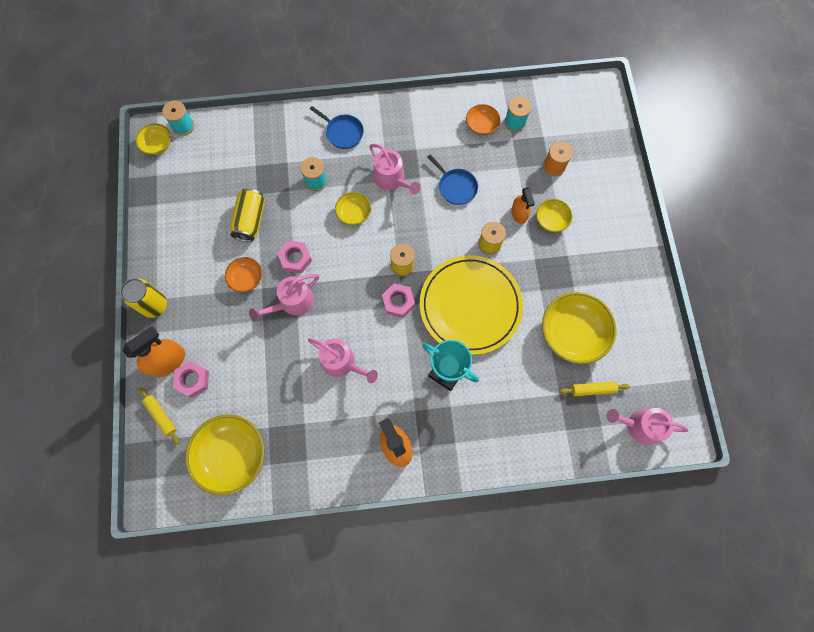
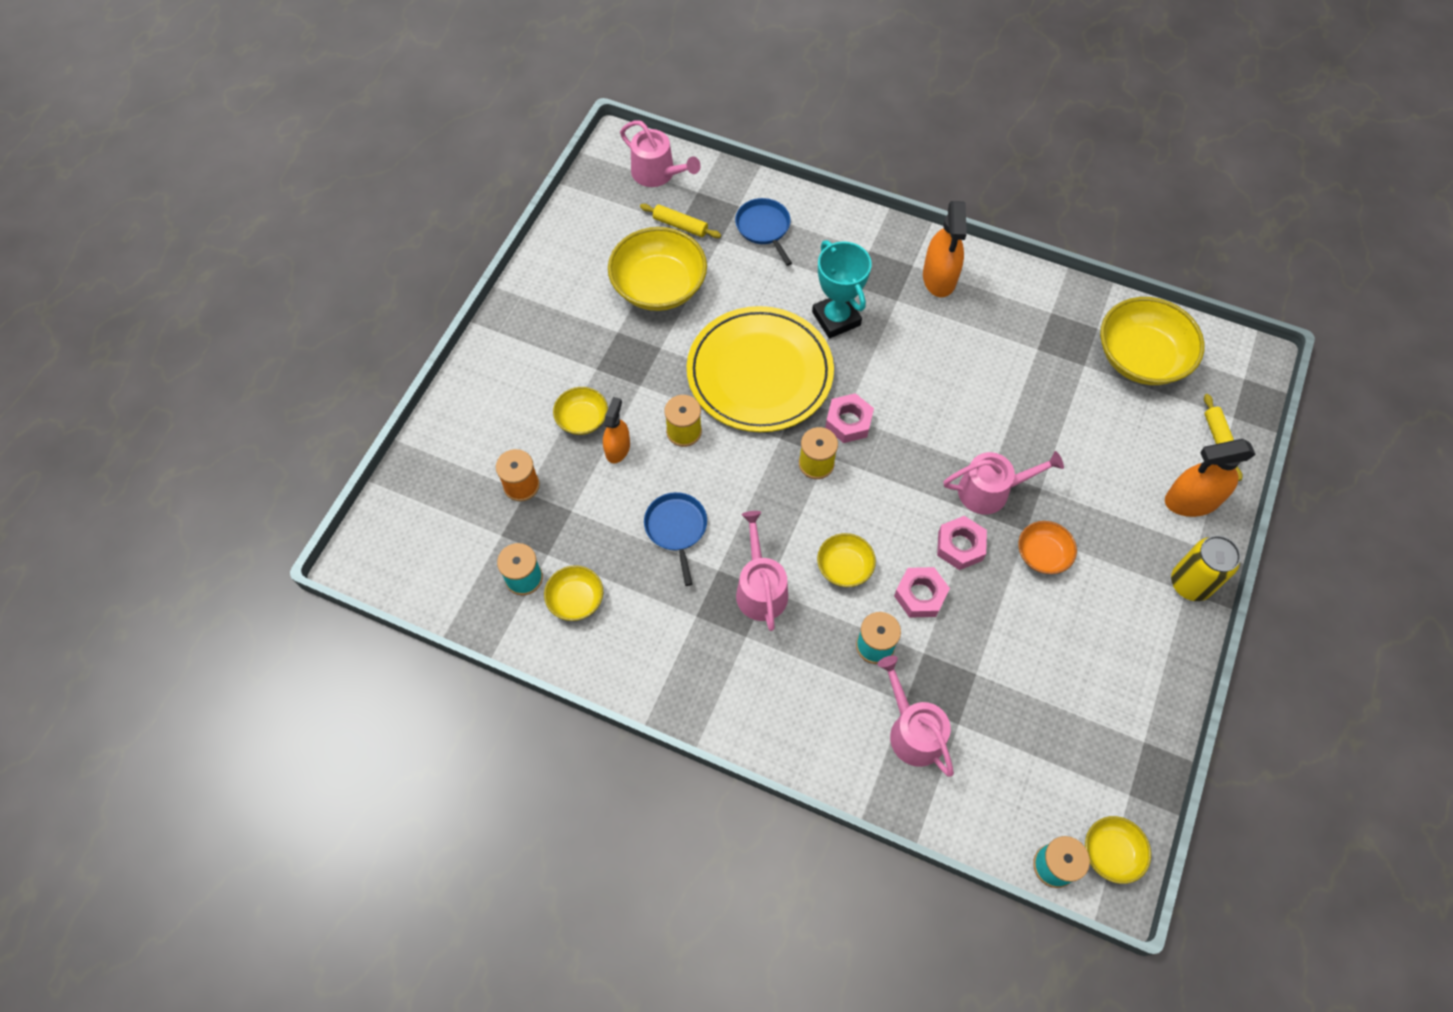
camera: 150 degrees left, 10 degrees down
pink nut [173,361,209,398] -> pink nut moved to [894,567,950,618]
yellow can [230,188,265,242] -> none
pink watering can [308,338,378,383] -> pink watering can moved to [878,656,954,777]
blue pan [310,106,364,149] -> blue pan moved to [735,198,792,266]
orange bowl [466,104,500,135] -> yellow bowl [544,565,603,621]

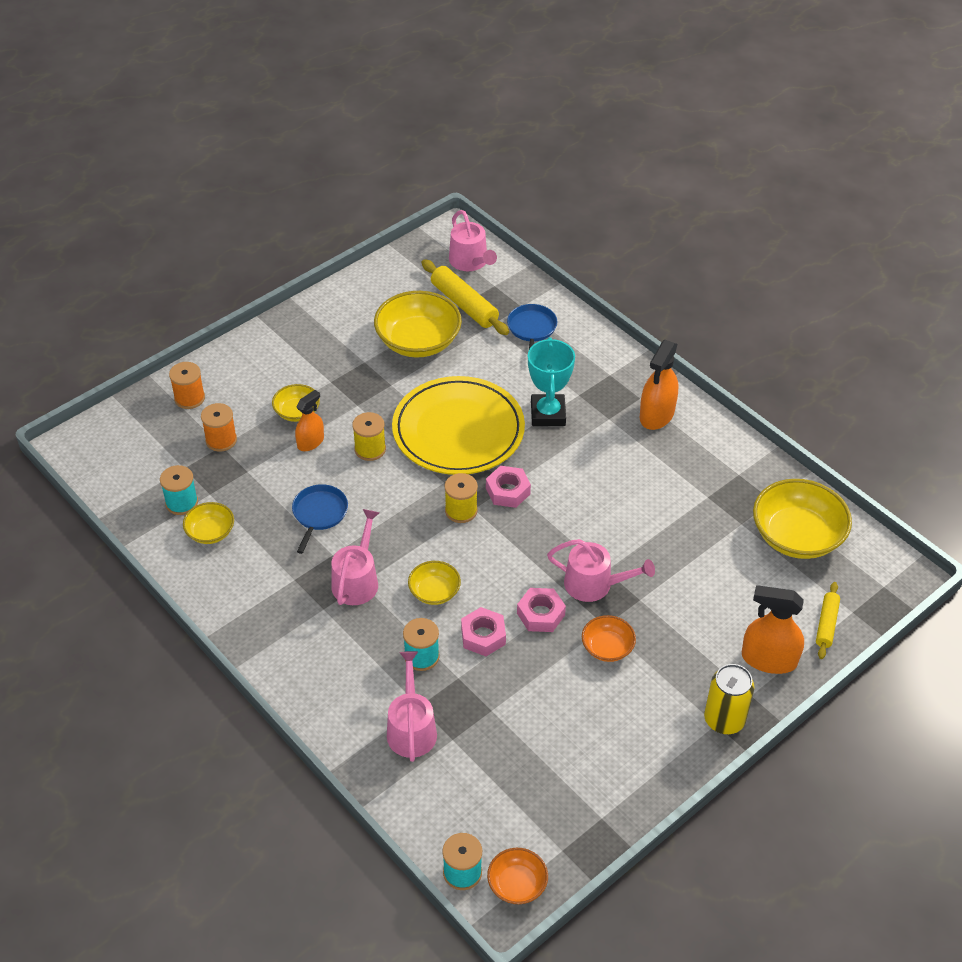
camera: 25 degrees right, 15 degrees down
yellow rolling pin [640,204,721,238] -> yellow rolling pin [422,259,509,335], size x1.68
yellow bowl [1085,816,1151,884] -> orange bowl [487,848,548,904]
none -> orange spool [169,362,205,409]

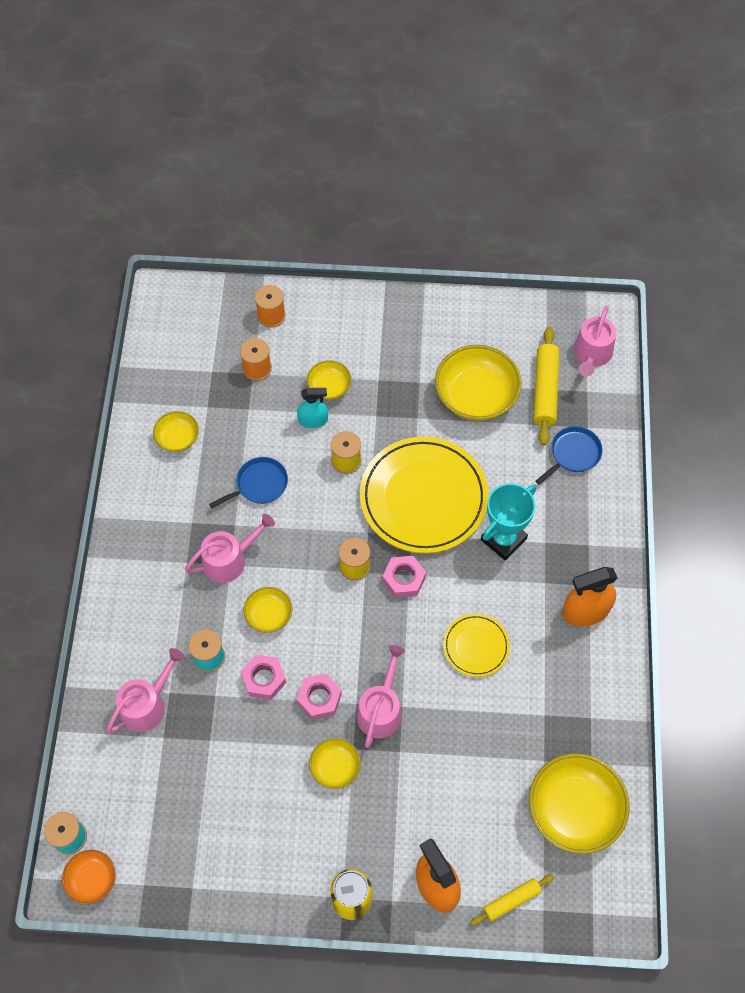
camera: 45 degrees right, 15 degrees up
turquoise spool [160,465,198,515] -> none
orange spray bottle [295,390,324,451] -> turquoise spray bottle [297,388,328,428]
pink watering can [547,539,655,602] -> pink watering can turned 135 degrees counterclockwise [357,645,405,748]
orange bowl [582,615,636,662] -> yellow bowl [309,738,361,789]
none -> yellow plate [443,614,510,677]

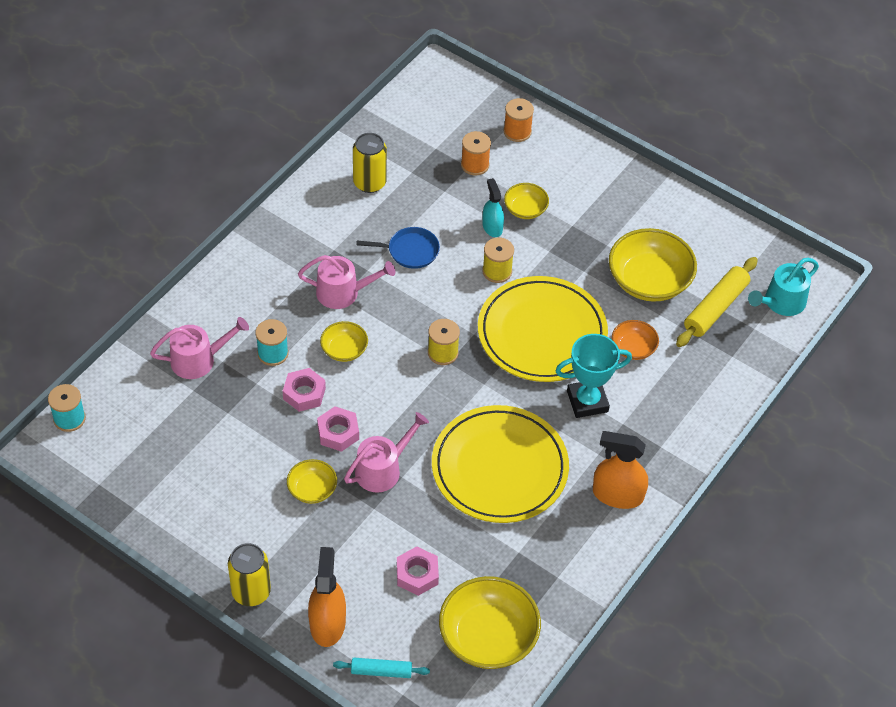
camera: 30 degrees right, 10 degrees down
orange bowl [62,850,116,905] -> orange bowl moved to [612,320,659,360]
yellow bowl [153,411,199,452] -> yellow can [353,133,387,193]
turquoise spray bottle [297,388,328,428] -> turquoise spray bottle turned 135 degrees counterclockwise [482,178,504,237]
pink nut [382,556,426,598] -> pink nut moved to [397,546,439,596]
yellow plate [443,614,510,677] -> yellow plate [432,405,569,523], size x2.03
yellow rolling pin [470,874,554,926] -> turquoise rolling pin [333,658,430,678]
blue pan [535,426,603,485] -> none
pink watering can [574,305,616,377] -> turquoise watering can [748,258,819,316]

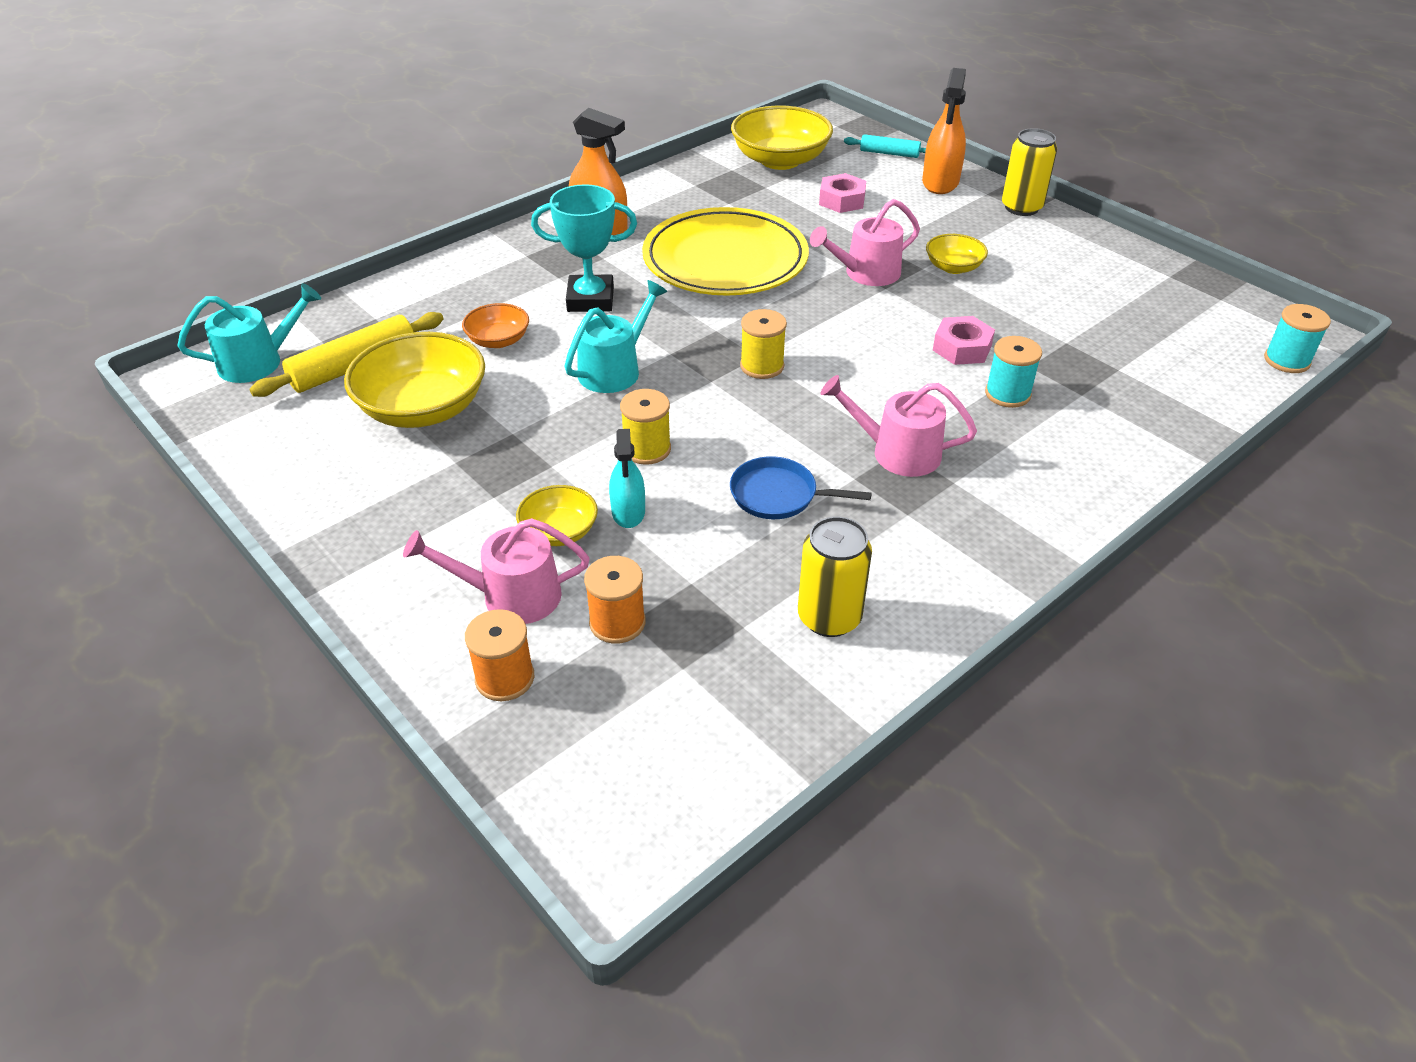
camera: 165 degrees left, 10 degrees down
pink watering can [150,317,249,379] -> pink watering can moved to [403,518,590,624]
pink nut [317,406,359,452] -> none
yellow bowl [320,321,368,362] -> none
yellow plate [478,276,608,382] -> turquoise watering can [564,280,668,393]

